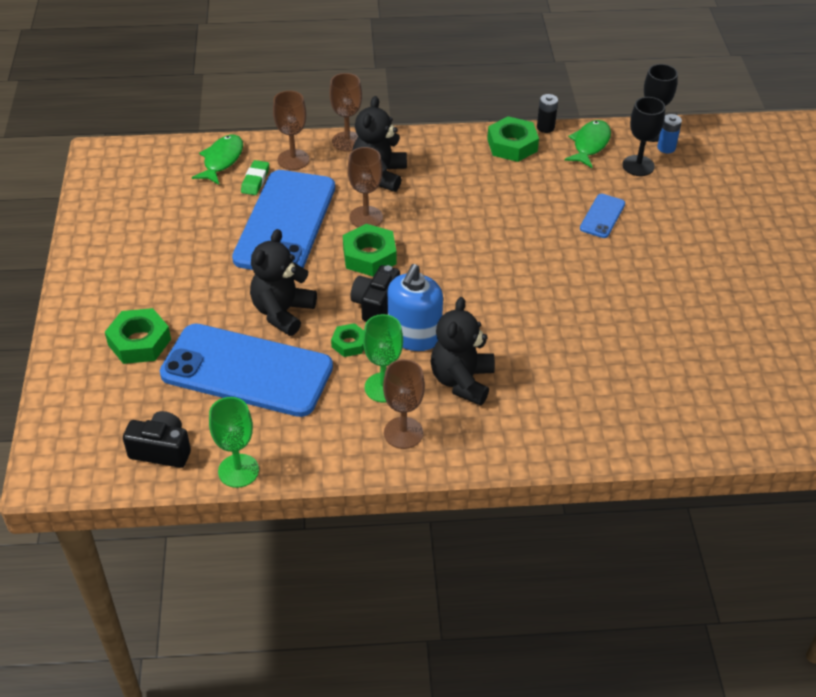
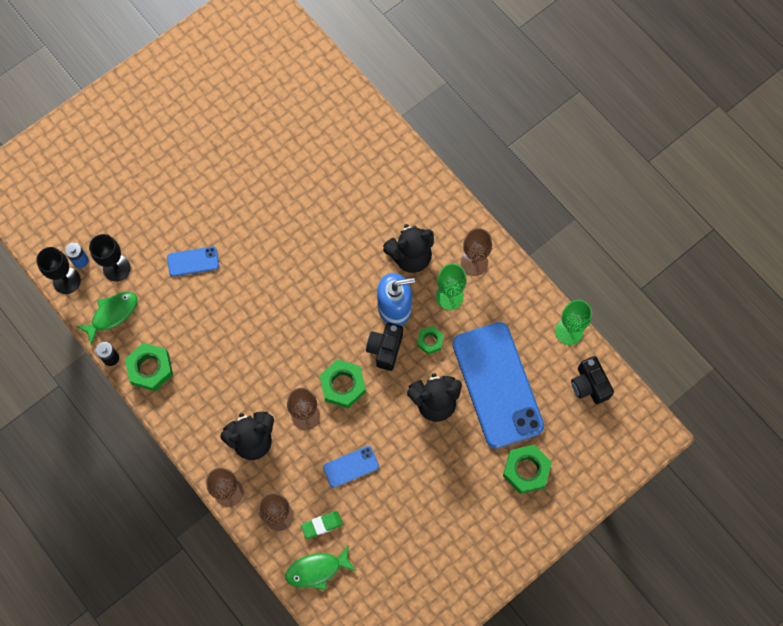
camera: 125 degrees left, 25 degrees up
blue phone [232,170,335,270] -> blue phone [323,446,379,488], size x0.42
black camera [351,265,400,322] -> black camera turned 120 degrees clockwise [366,323,403,371]
green fish [565,120,611,168] -> green fish turned 150 degrees clockwise [76,292,137,346]

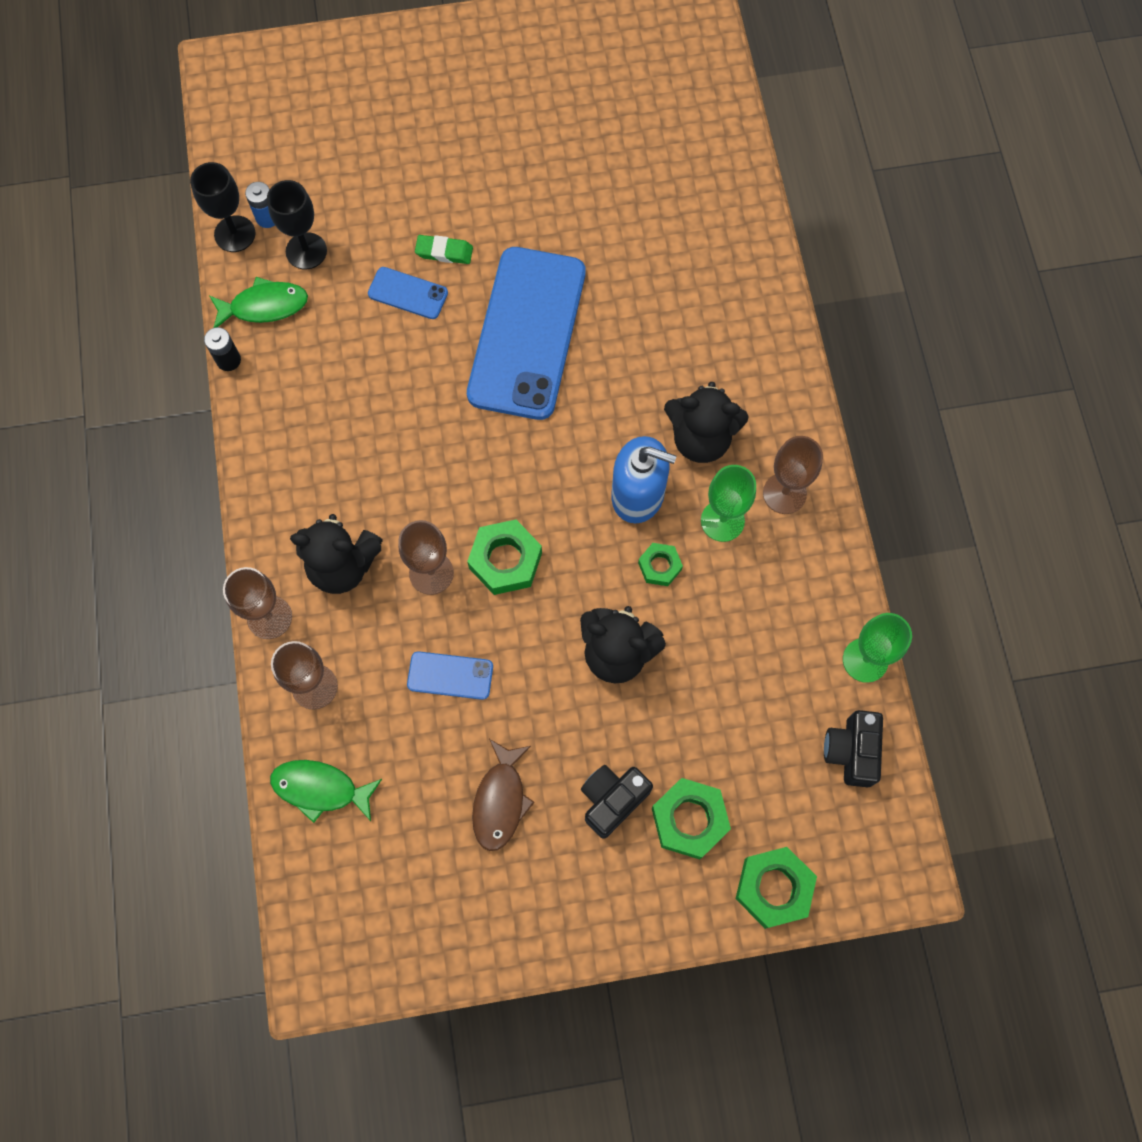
camera: 30 degrees right, 0 degrees up
green nut [125,343,173,391] -> green nut moved to [735,847,817,929]
green eraser [301,511,343,539] -> green eraser moved to [415,235,473,264]
black camera [366,323,403,371] -> black camera moved to [581,765,653,839]
blue phone [453,322,544,449] -> blue phone moved to [467,247,586,420]
none -> brown fish [472,739,535,851]

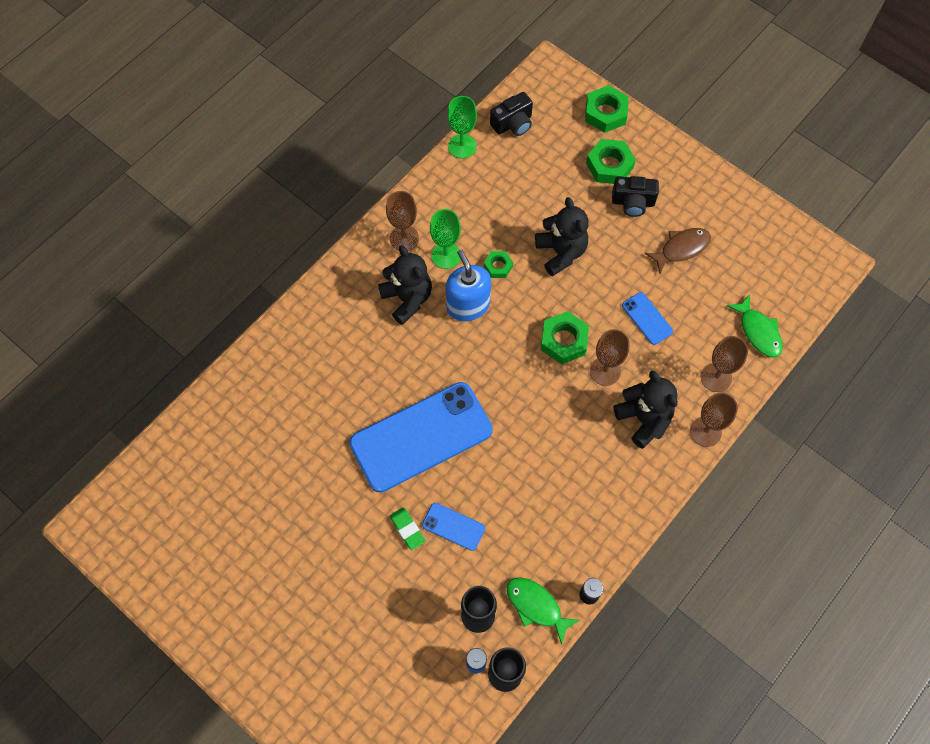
camera: 130 degrees left, 5 degrees down
blue phone [368,267,448,319] -> blue phone turned 45 degrees counterclockwise [422,503,485,551]

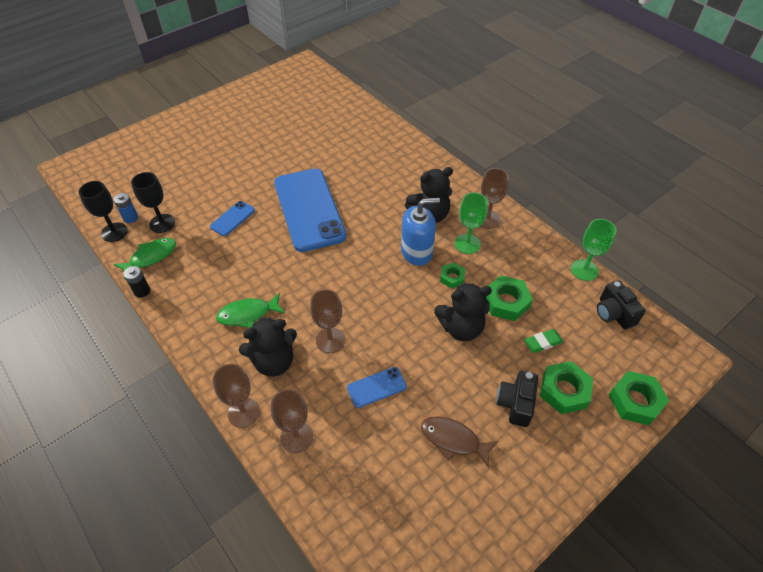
camera: 100 degrees right, 15 degrees down
green eraser [390,507,425,550] -> green eraser moved to [524,329,563,353]
green nut [541,311,589,364] -> green nut moved to [486,275,533,321]
brown fish [645,228,711,273] -> brown fish turned 135 degrees clockwise [421,416,499,468]
green fish [727,294,783,358] -> green fish moved to [216,293,285,328]

